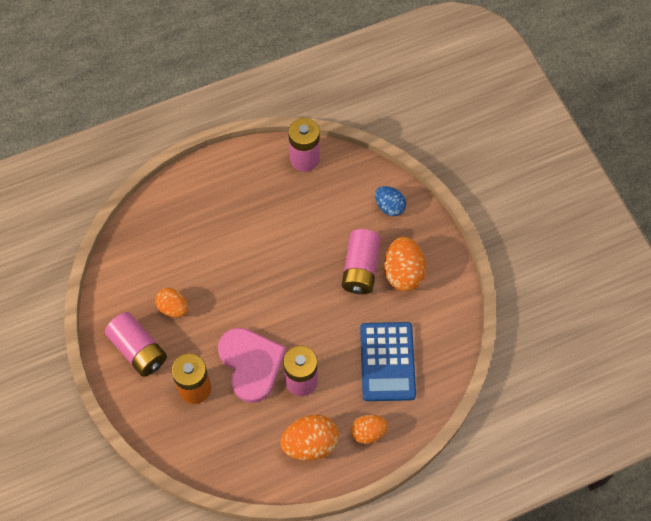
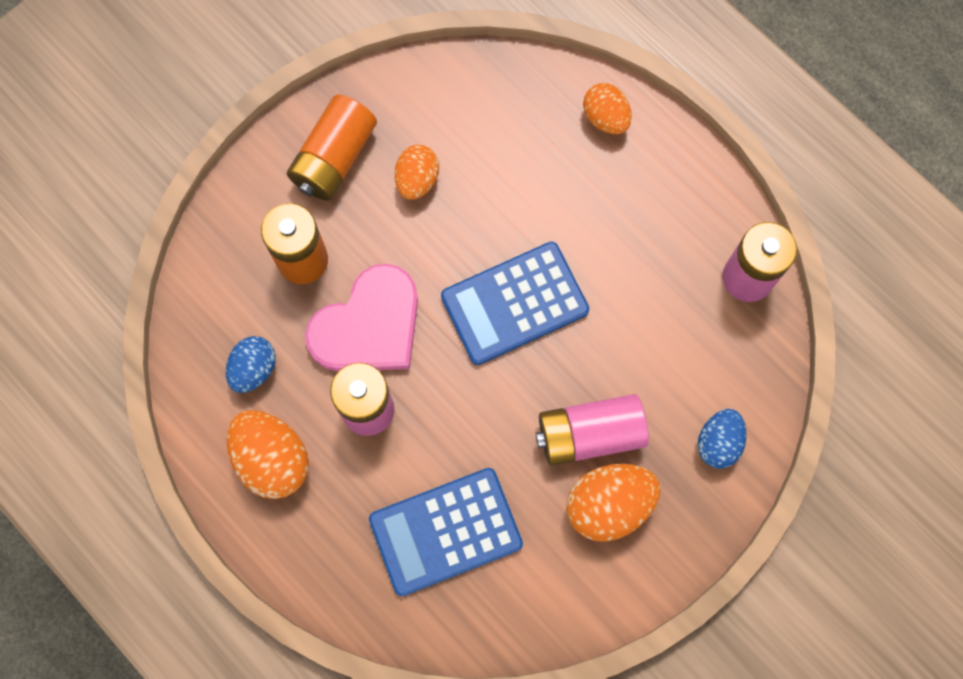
camera: 70 degrees right, 10 degrees up
pink battery [105,312,167,377] -> orange battery [287,95,377,201]
orange egg [351,415,388,444] -> orange egg moved to [583,83,632,134]
none -> blue egg [226,336,276,393]
none -> blue calculator [441,242,589,365]

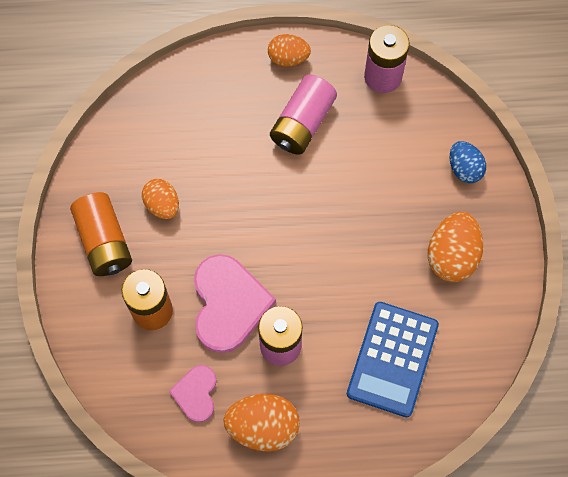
camera: 50 degrees left, 5 degrees down
blue egg [226,336,276,393] -> pink heart [169,365,217,423]
blue calculator [441,242,589,365] -> none
pink battery [536,394,649,466] -> pink battery moved to [270,74,337,155]
orange egg [583,83,632,134] -> orange egg moved to [268,34,311,67]

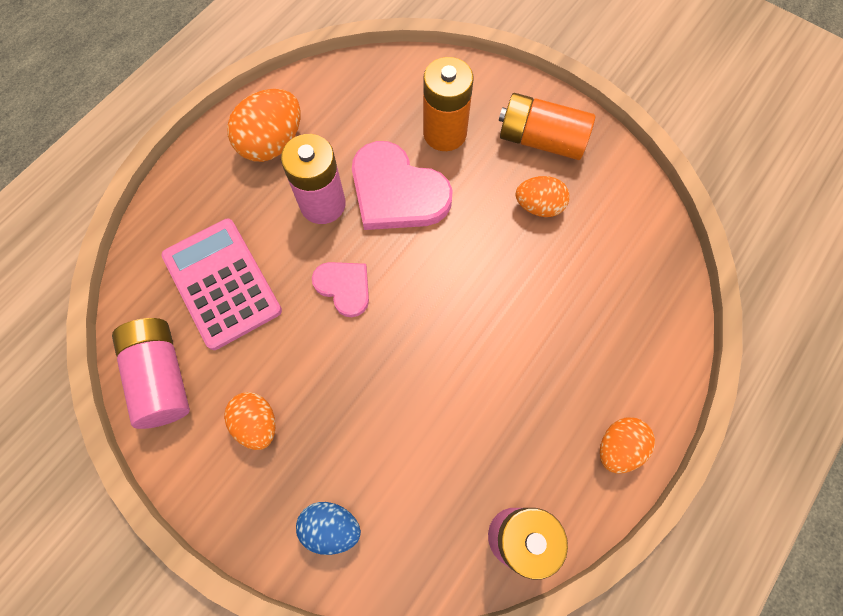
camera: 130 degrees right, 0 degrees up
pink heart [169,365,217,423] -> pink heart moved to [312,262,369,317]
pink battery [270,74,337,155] -> pink battery moved to [112,318,190,429]
blue calculator [347,302,439,417] -> pink calculator [161,219,282,350]
orange egg [428,212,483,282] -> orange egg [224,392,276,450], size x0.65

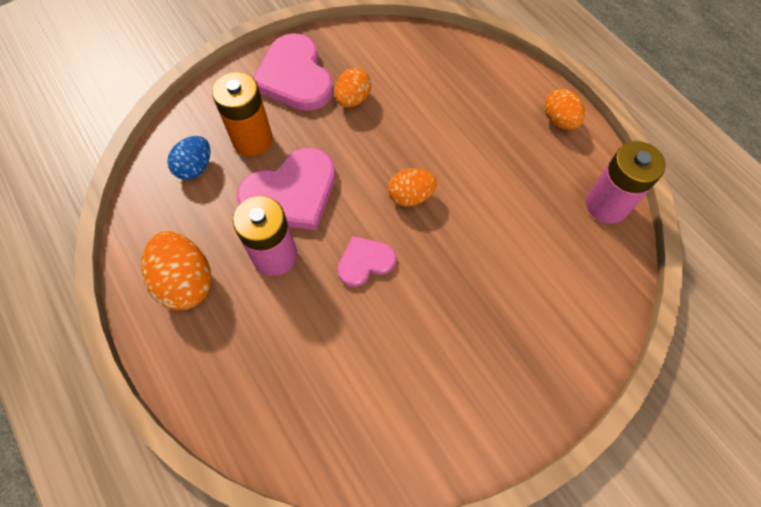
camera: 70 degrees left, 5 degrees down
pink battery [112,318,190,429] -> none
pink calculator [161,219,282,350] -> none
orange egg [224,392,276,450] -> orange egg moved to [388,169,437,207]
blue egg [296,502,361,555] -> blue egg moved to [167,136,210,180]
orange battery [499,93,595,160] -> pink heart [253,33,333,111]

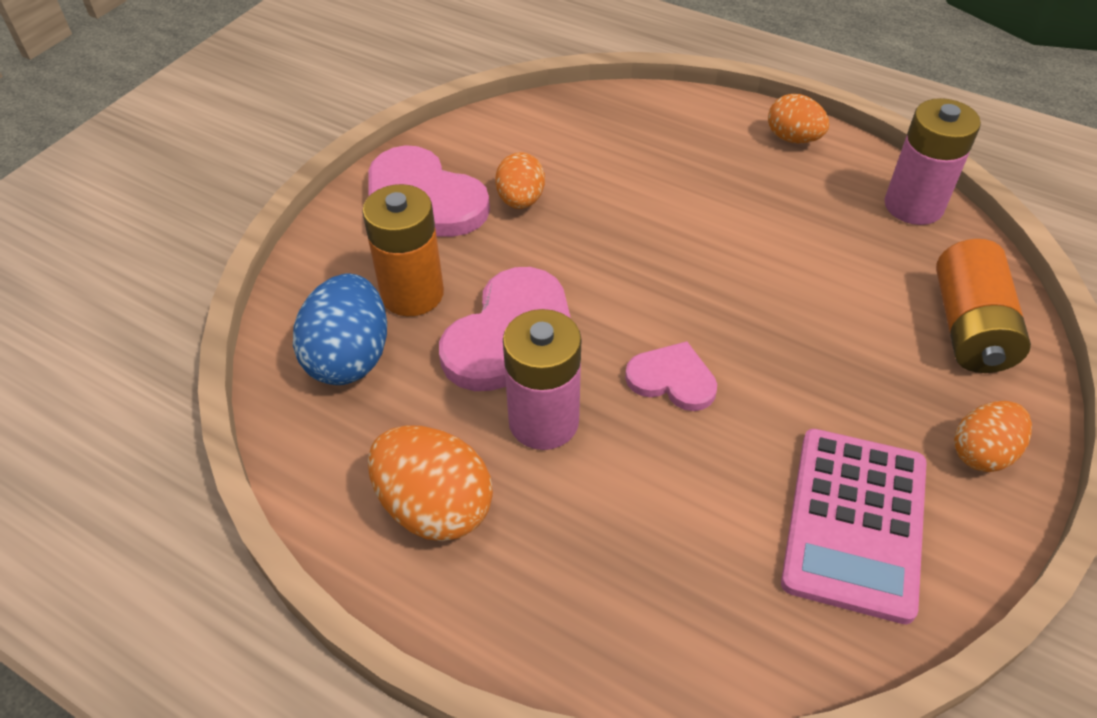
camera: 25 degrees left, 15 degrees down
blue egg [167,136,210,180] -> blue egg [293,274,387,385], size x1.55
pink heart [338,236,396,287] -> pink heart turned 75 degrees clockwise [625,341,717,411]
orange egg [388,169,437,207] -> orange egg moved to [954,401,1032,472]
none -> pink calculator [781,429,927,624]
none -> orange battery [936,239,1031,373]

